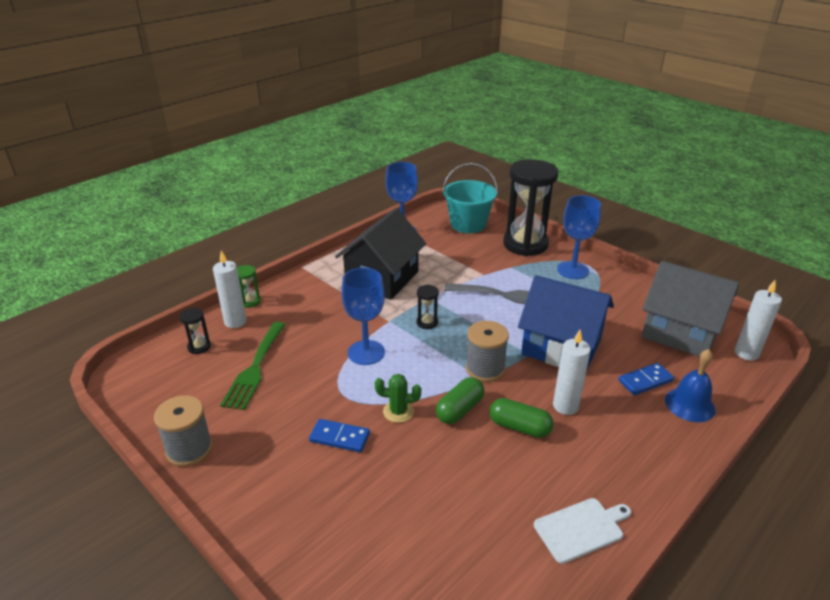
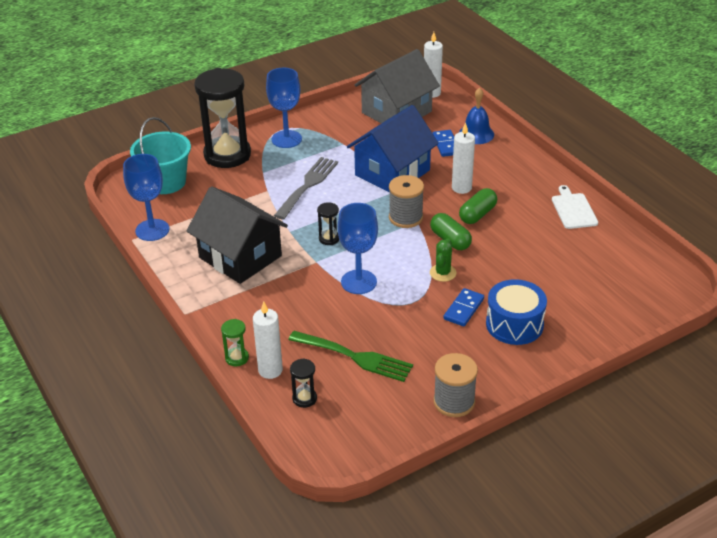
camera: 75 degrees left, 5 degrees up
none -> blue drum [486,279,547,345]

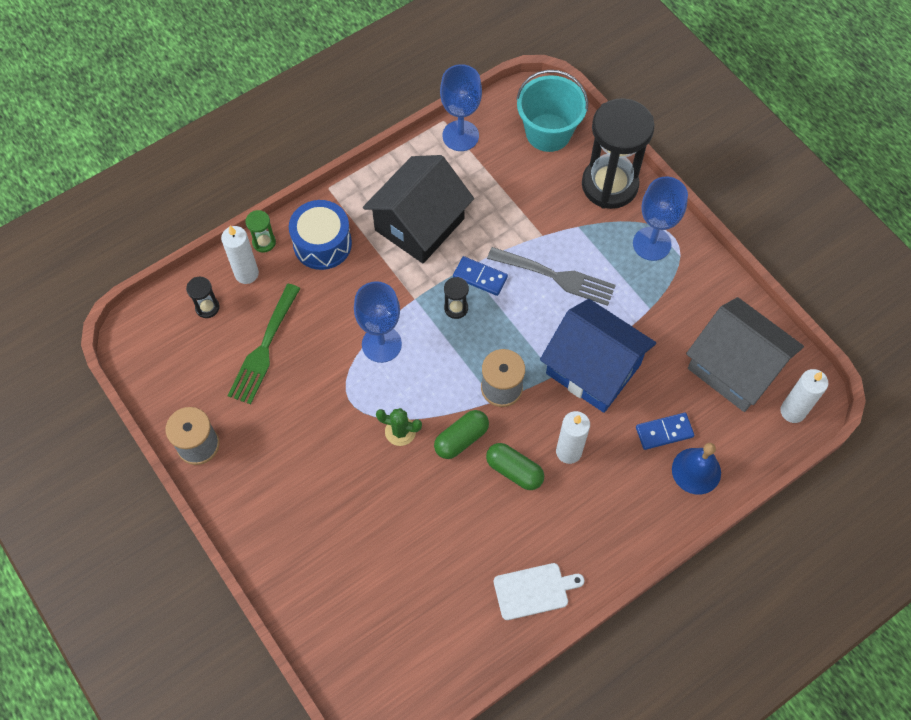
camera: 85 degrees right, 25 degrees up
blue domino [443,288,484,326] -> blue domino moved to [453,256,508,296]
blue drum [486,279,547,345] -> blue drum moved to [289,200,352,270]

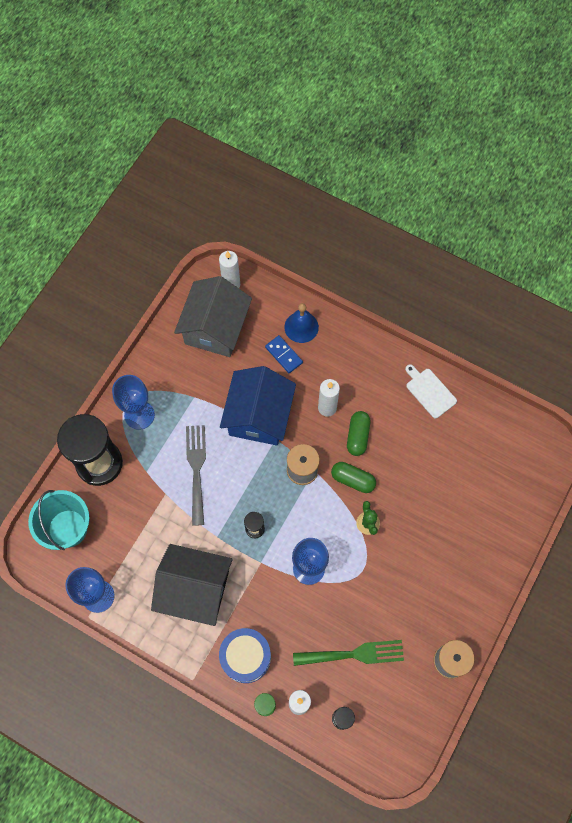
camera: 115 degrees left, 5 degrees up
blue domino [453,256,508,296] -> none

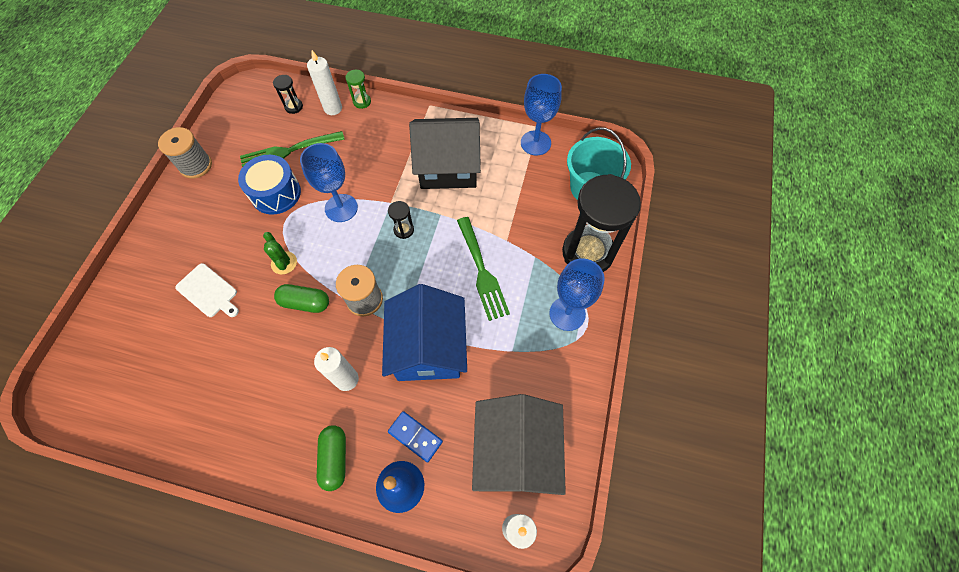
camera: 165 degrees right, 5 degrees down
grey fork [186,425,206,526] -> green fork [457,217,510,321]
blue drum [219,628,271,683] -> blue drum moved to [238,155,301,215]
green capsule [347,411,371,456] -> green capsule moved to [317,425,346,491]
white cutting board [405,364,457,418] -> white cutting board moved to [175,263,239,317]

